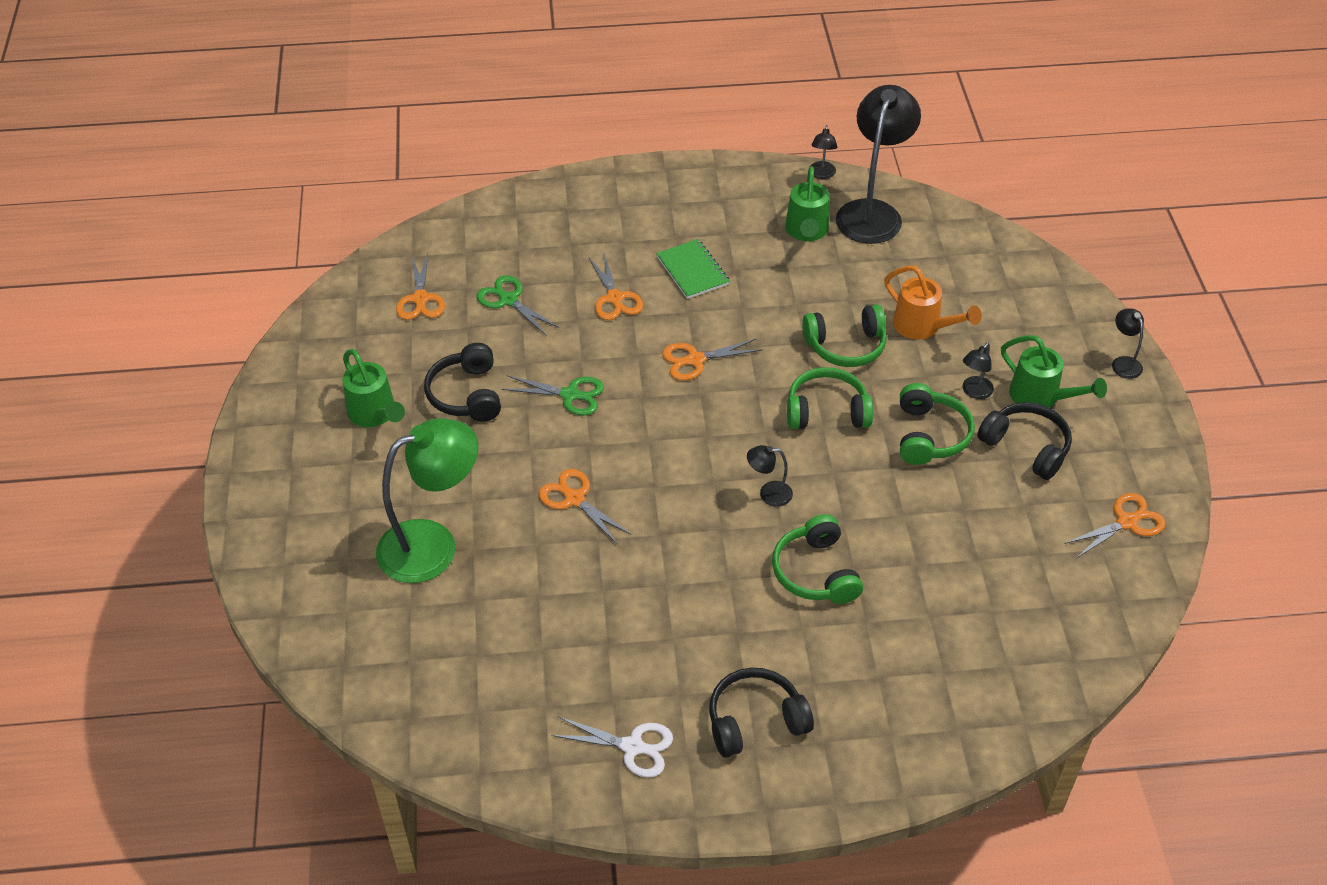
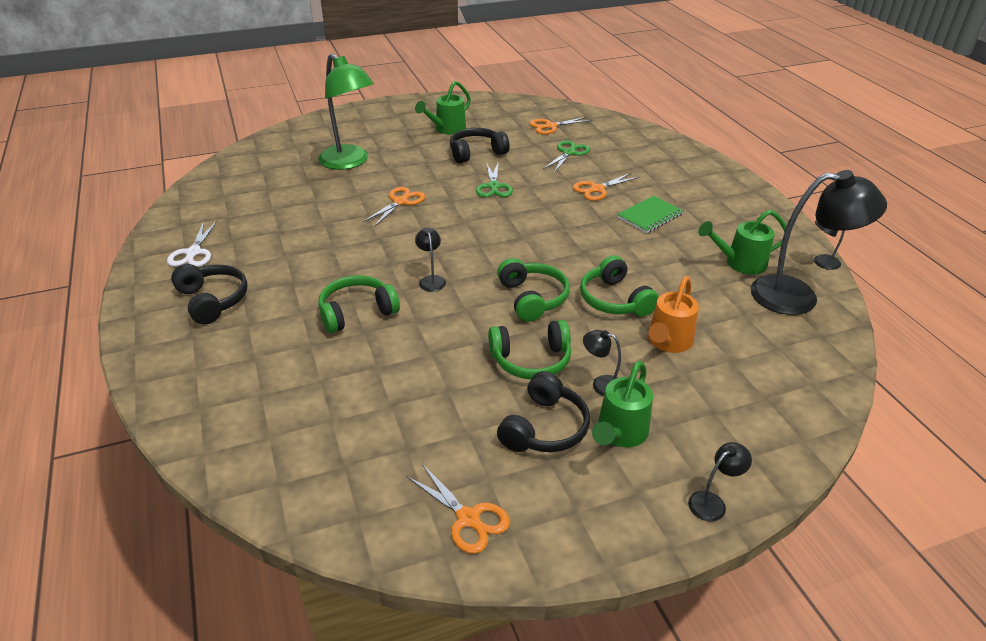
camera: 75 degrees right, 10 degrees down
orange scissors [662,338,762,381] -> none

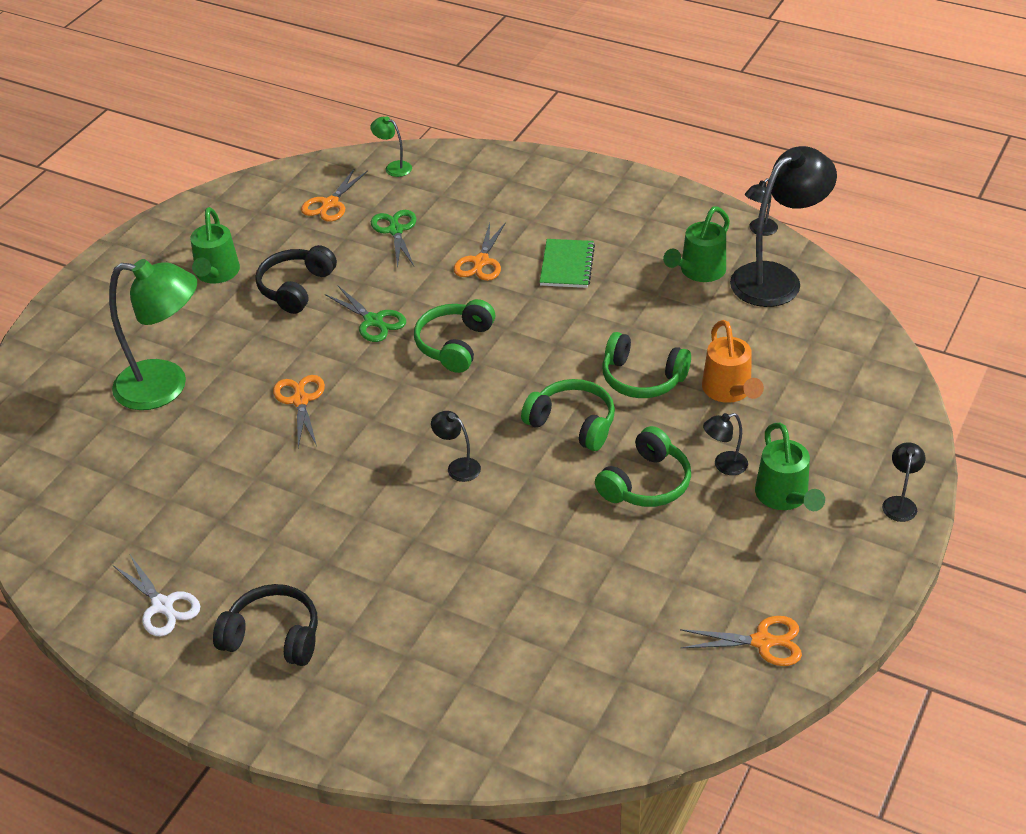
camera: 40 degrees left, 5 degrees up
green headphones [318,275,400,333] -> green headphones moved to [414,299,495,373]
black headphones [497,371,590,452] -> none
none -> green lamp [370,116,412,177]

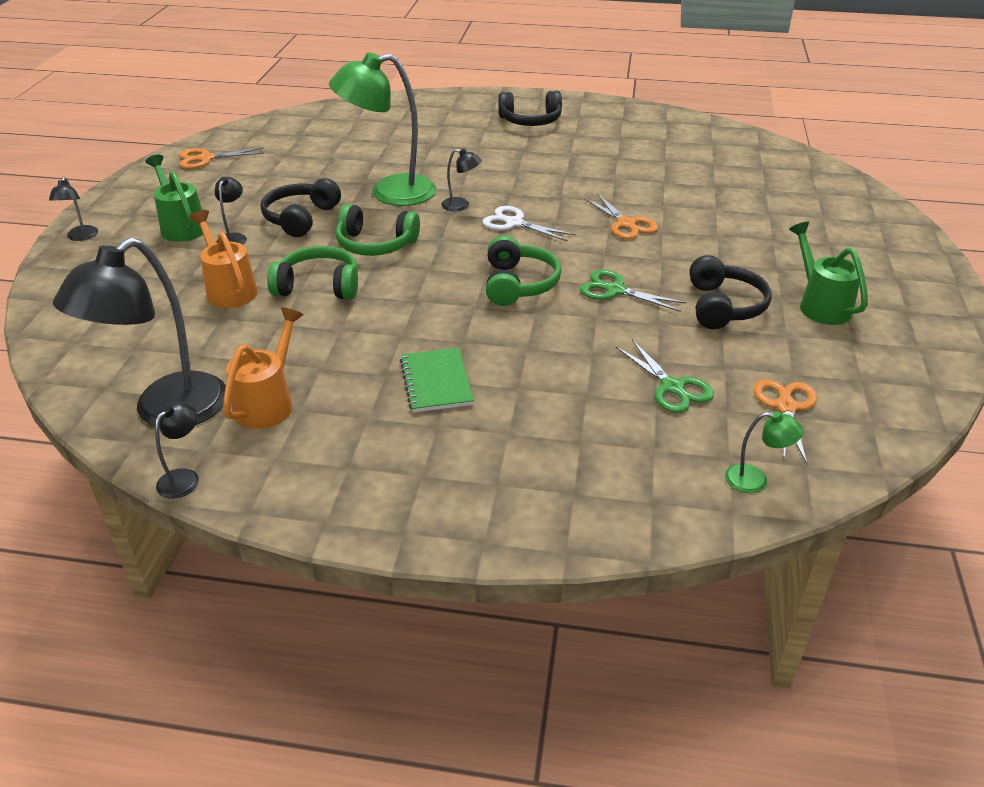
camera: 160 degrees right, 5 degrees down
green lamp [109,259,197,410] -> green lamp moved to [329,52,436,206]
white scissors [113,555,200,636] -> white scissors moved to [482,206,575,242]
orange scissors [454,222,506,281] -> none
green headphones [595,426,691,507] -> black headphones [261,178,341,237]
green watering can [663,207,730,282] -> orange watering can [223,307,303,429]
black lamp [703,413,748,475] -> black lamp turned 45 degrees counterclockwise [215,177,247,245]

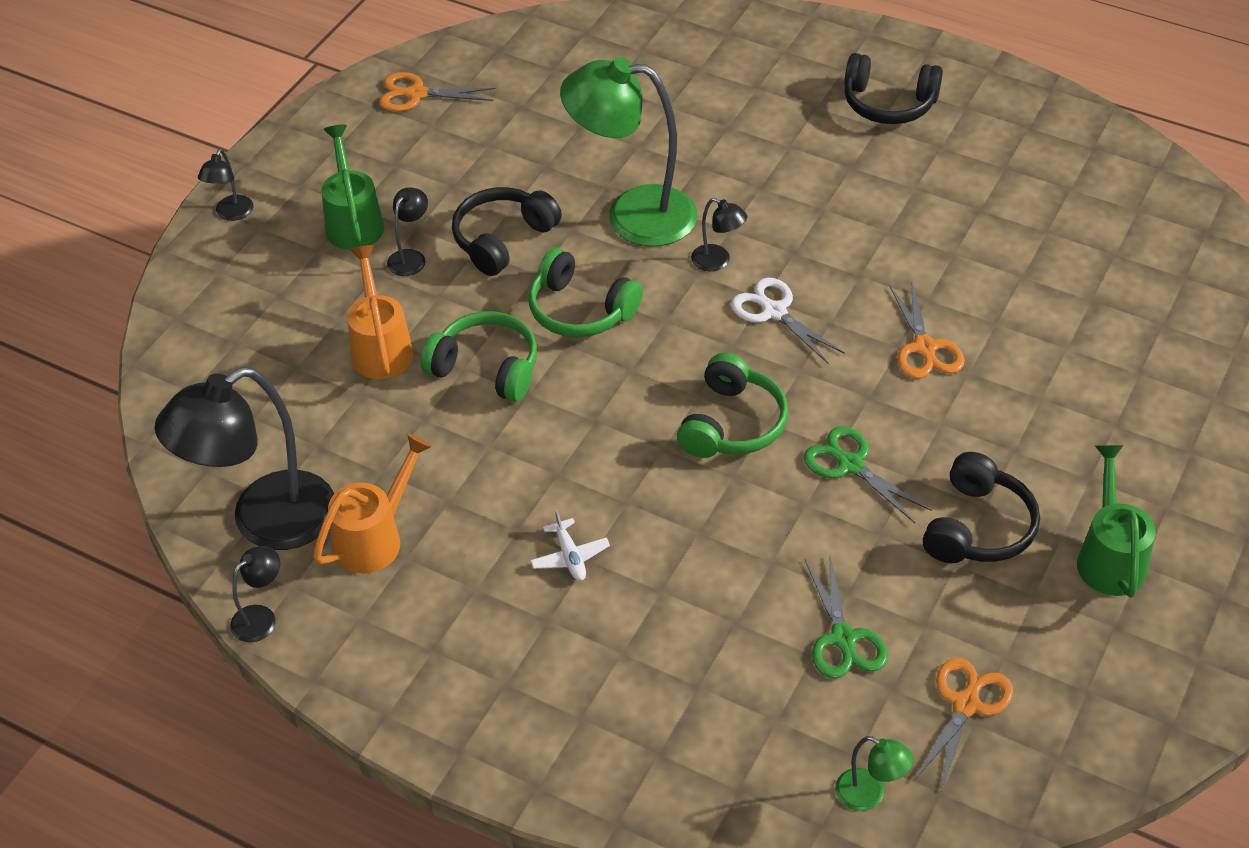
camera: 20 degrees right, 10 degrees up
green notebook [400,348,474,412] -> white plane [530,510,610,581]

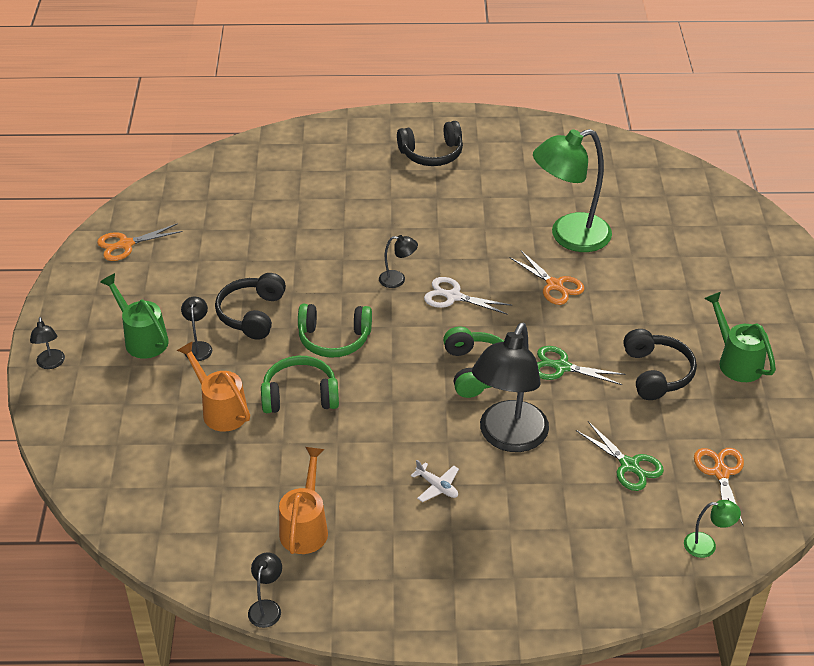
camera: 30 degrees left, 5 degrees down
black lamp [154,367,334,550] -> black lamp moved to [472,323,549,452]
green lamp [560,57,697,246] -> green lamp moved to [533,129,612,252]

